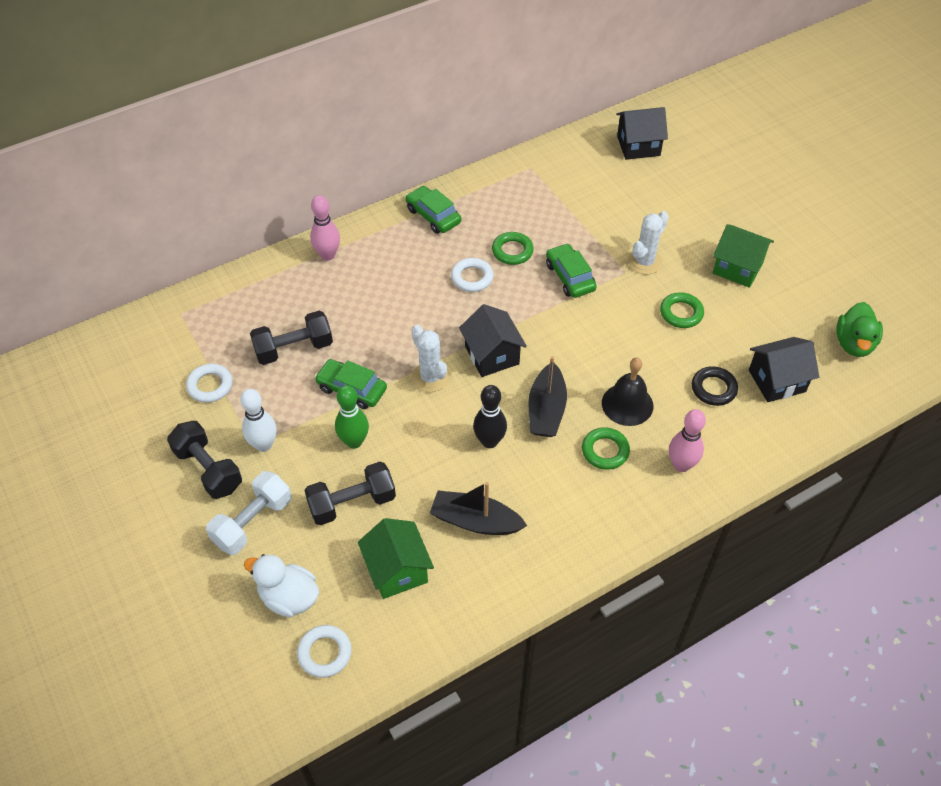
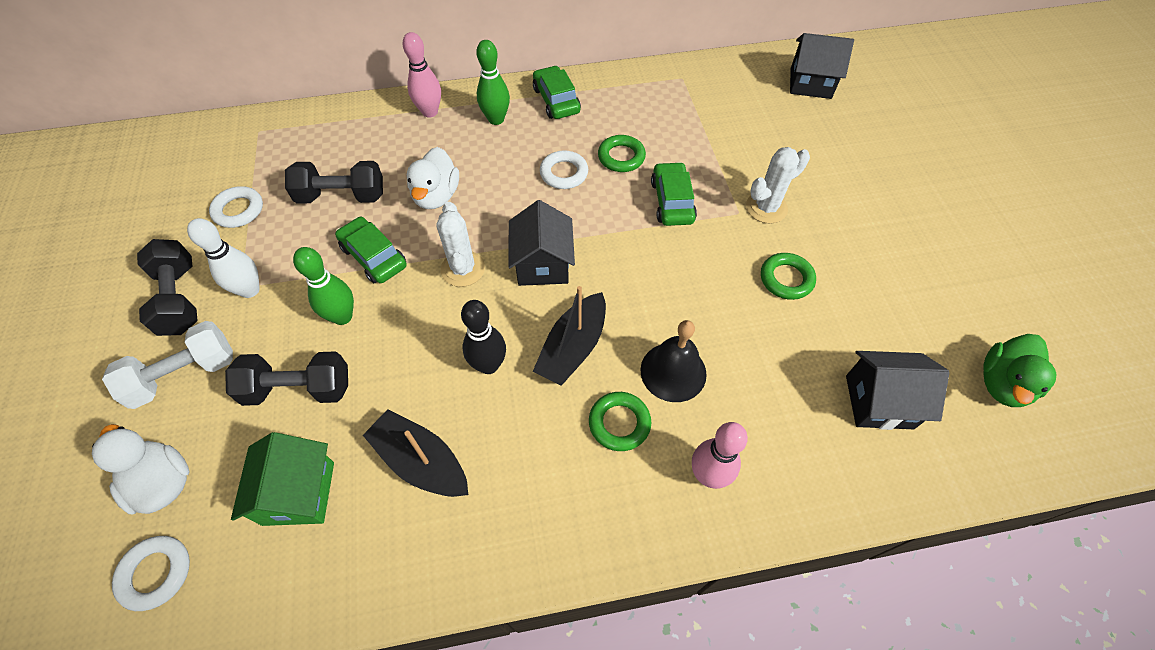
camera: 20 degrees right, 5 degrees up
black ring [692,366,738,406] -> none
green house [713,224,774,288] -> none
none -> white duck [407,147,459,209]
none -> green bowling pin [476,40,510,125]

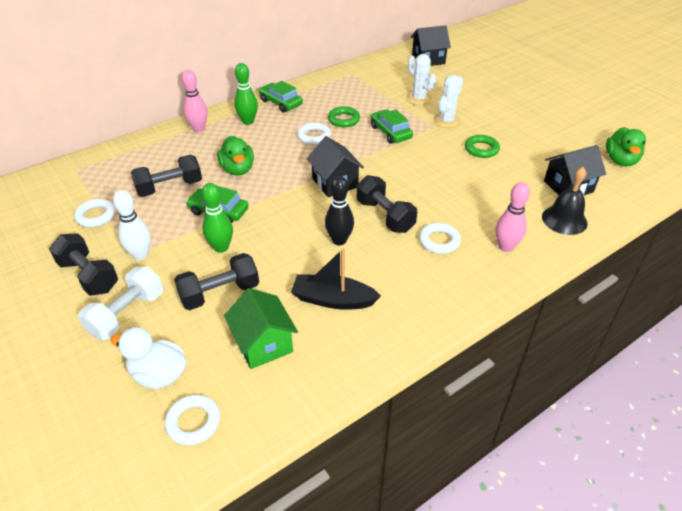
camera: 25 degrees left, 15 degrees down
white duck [407,147,459,209] -> green duck [217,136,254,176]
white cactus [436,202,485,287] -> white cactus moved to [406,54,436,105]
black boat [533,286,606,386] -> black dumbbell [356,175,417,233]
green ring [589,392,651,451] -> white ring [419,223,461,254]
black bell [640,320,707,402] -> black bell moved to [542,167,588,235]

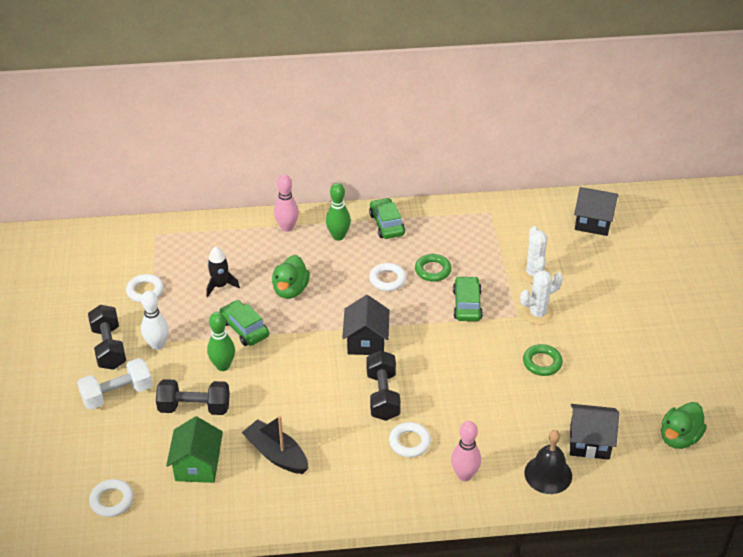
camera: 30 degrees right, 0 degrees up
white duck [111,327,187,389] -> none
black dumbbell [131,155,202,197] -> black rocket [206,246,240,297]
black bowling pin [325,176,354,245] -> none

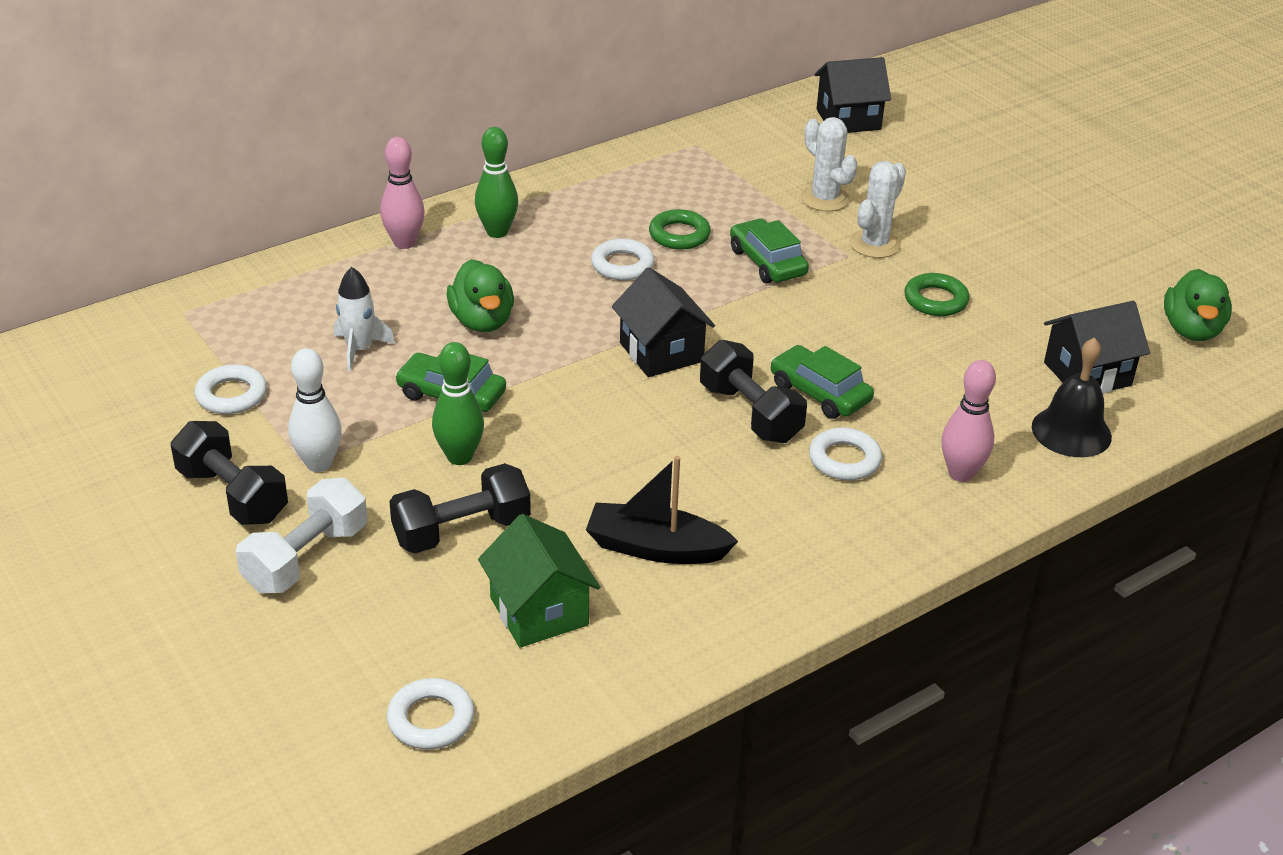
camera: 30 degrees left, 5 degrees down
black rocket [206,246,240,297] -> white rocket [334,267,395,372]
green car [369,198,405,239] -> green car moved to [771,345,874,419]

